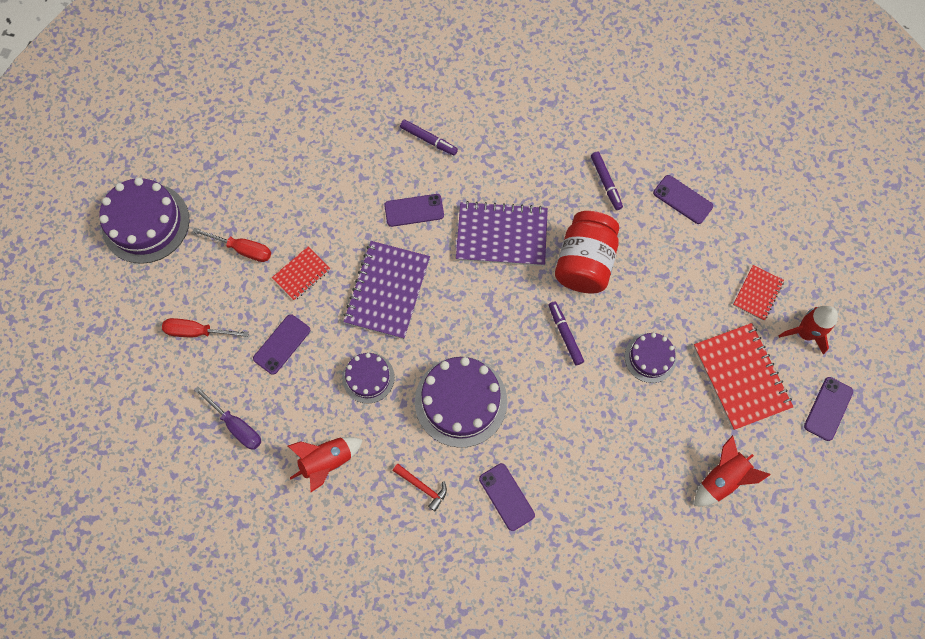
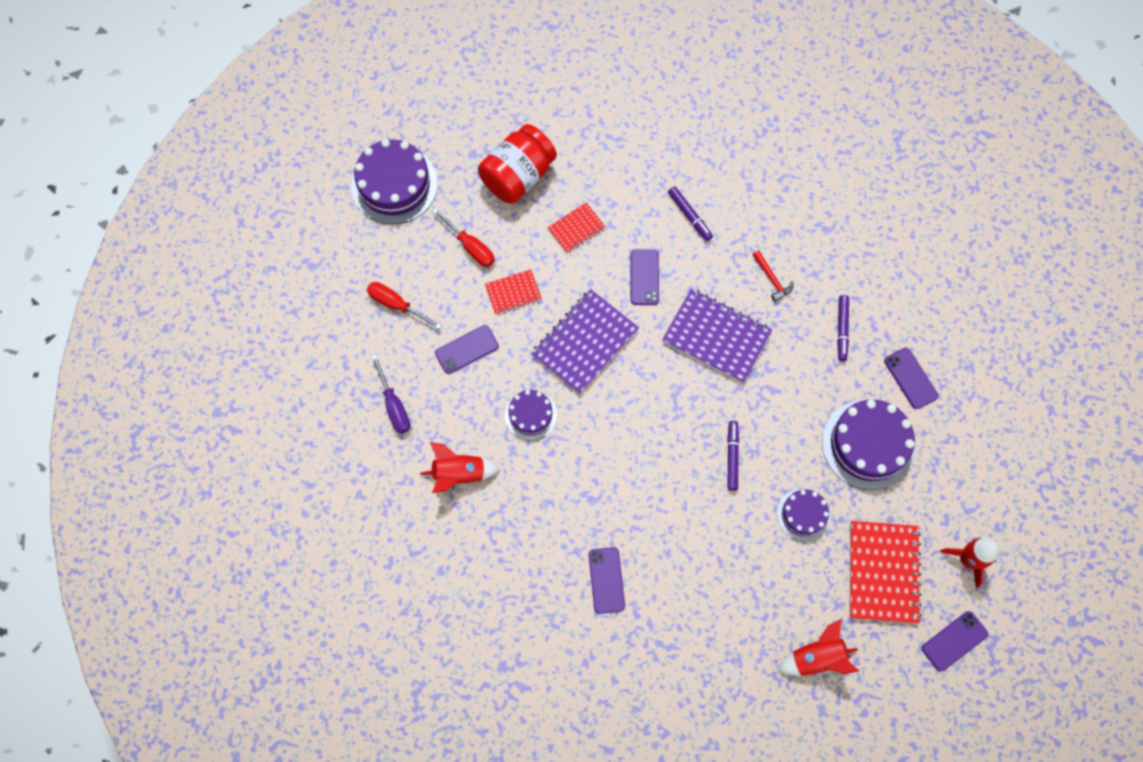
camera: 25 degrees right, 0 degrees up
purple phone [384,194,444,227] -> purple phone turned 75 degrees clockwise [630,249,659,305]
red hammer [393,464,447,511] -> red hammer moved to [752,250,794,302]
purple cake [415,356,507,448] -> purple cake moved to [822,400,916,490]
red jar [555,211,619,293] -> red jar moved to [478,124,557,203]
red notebook [733,265,784,321] -> red notebook moved to [547,203,605,253]

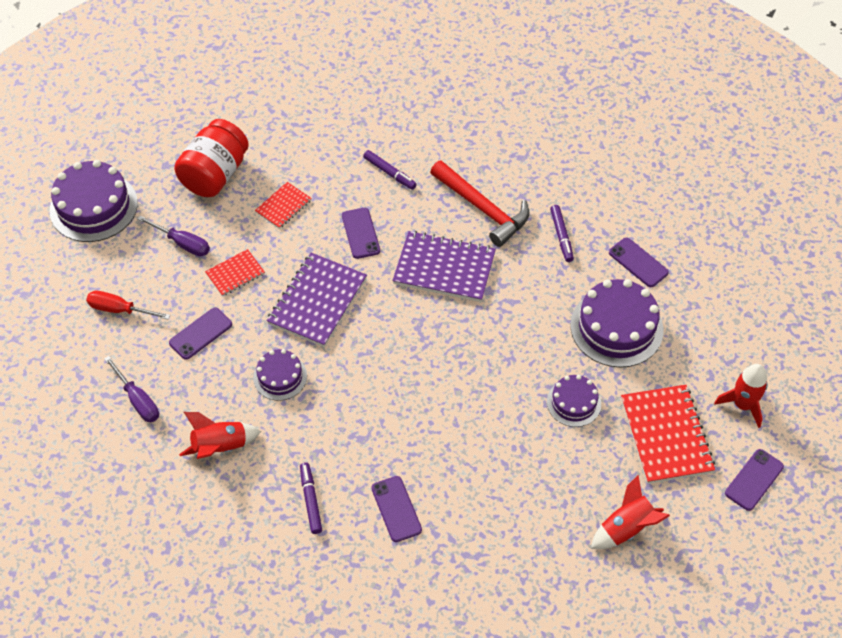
camera: 15 degrees left, 15 degrees down
red screwdriver [432,208,495,267] -> purple screwdriver [137,216,210,256]
purple marker [727,421,739,491] -> purple marker moved to [300,462,322,534]
red hammer [752,250,794,302] -> red hammer [430,160,529,247], size x2.13

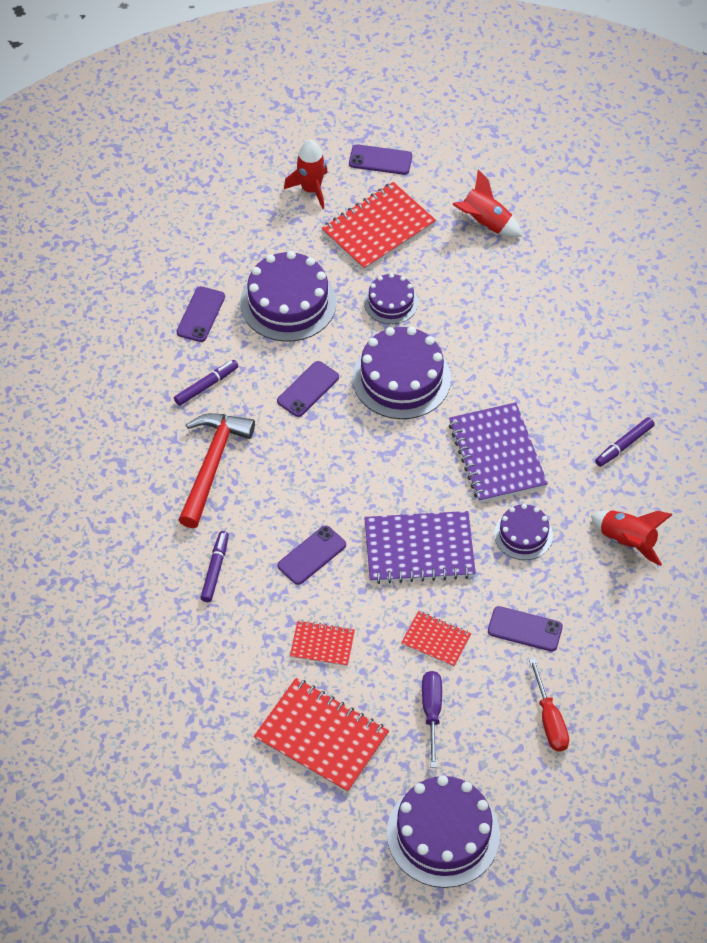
camera: 120 degrees left, 0 degrees up
purple screwdriver [104,356,159,422] -> none
red jar [174,119,249,197] -> red notebook [254,678,389,793]
purple phone [371,476,422,542] -> purple phone moved to [277,361,339,417]
purple notebook [393,231,496,302] -> purple notebook moved to [449,402,548,503]
none -> purple cake [352,326,451,419]

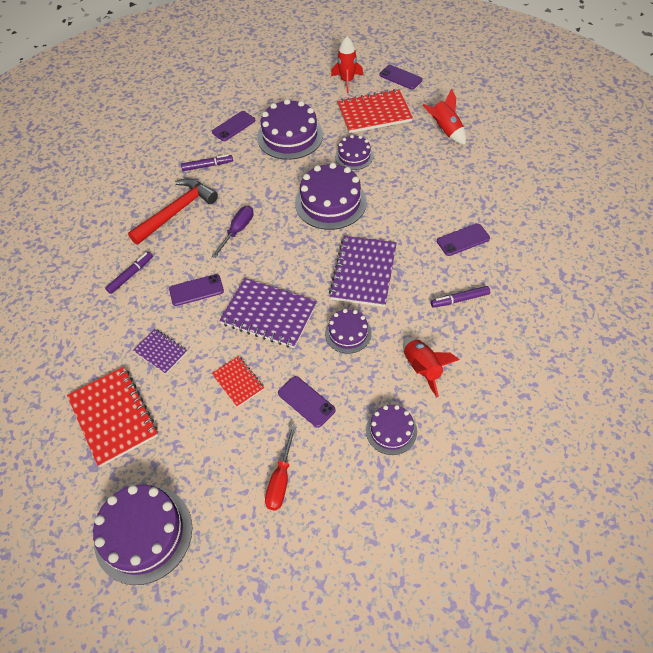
camera: 30 degrees right, 0 degrees up
purple phone [277,361,339,417] -> purple phone moved to [437,223,490,256]
red notebook [290,620,355,666] -> purple notebook [133,329,187,374]
purple screwdriver [422,671,442,768] -> purple screwdriver moved to [212,206,253,258]
none -> purple cake [366,405,417,455]

